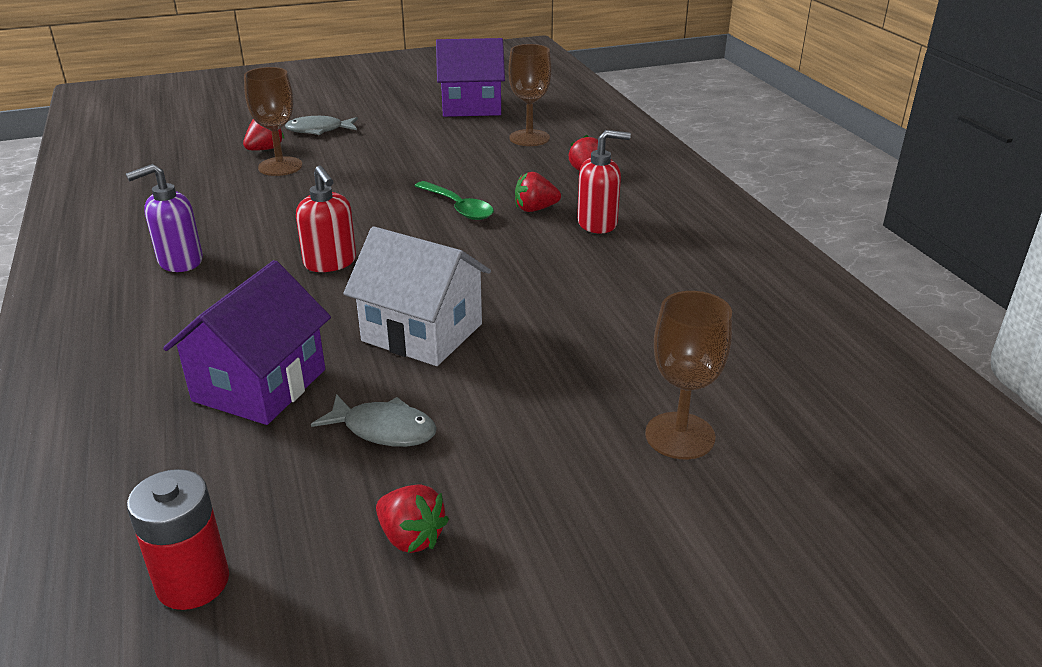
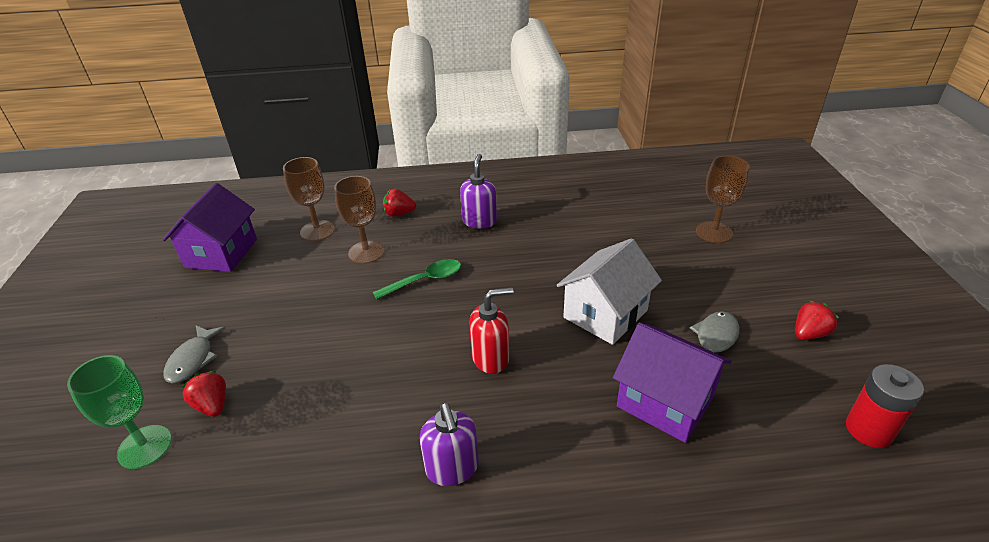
camera: 75 degrees left, 5 degrees up
brown goblet [244,67,303,176] -> brown goblet moved to [334,176,385,264]
red strawberry [515,172,561,212] -> none
red soap dispenser [577,130,631,233] -> purple soap dispenser [460,154,497,229]
none -> green goblet [67,355,172,469]

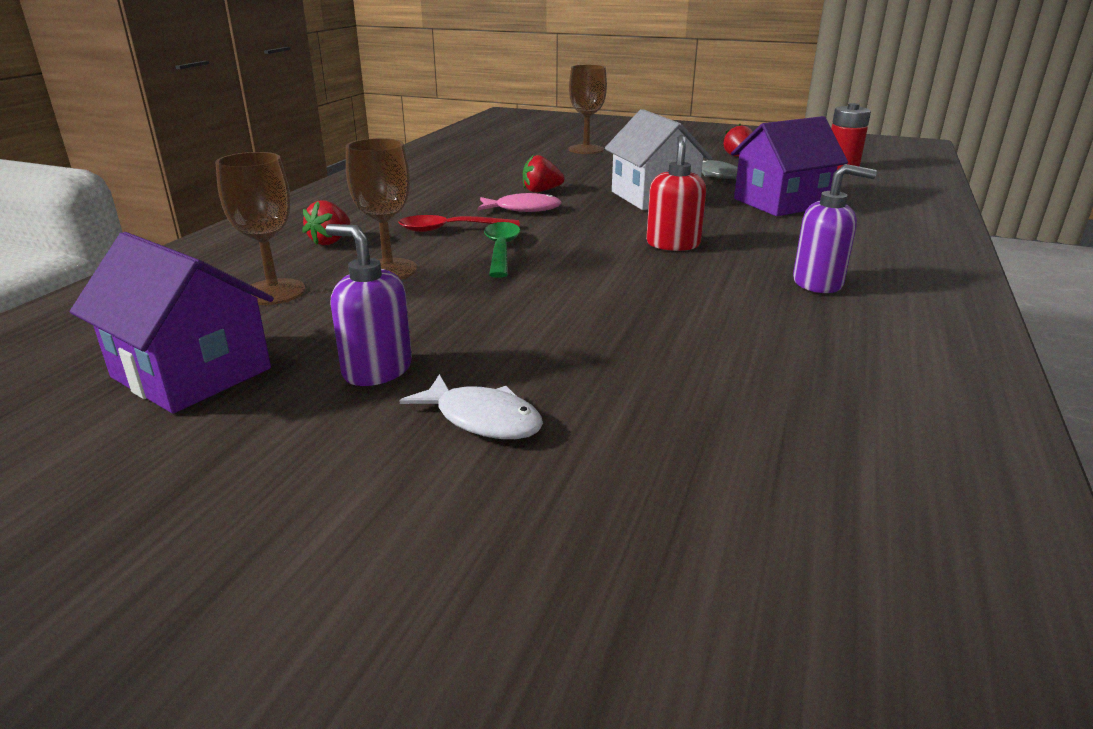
camera: 65 degrees left, 10 degrees down
green goblet [67,355,172,469] -> none
grey fish [163,325,226,384] -> white fish [399,374,543,439]
red strawberry [182,371,226,417] -> red strawberry moved to [523,155,565,193]
purple soap dispenser [460,154,497,229] -> purple soap dispenser moved to [325,224,412,386]
none -> red spoon [399,215,520,232]
none -> pink fish [477,193,562,212]

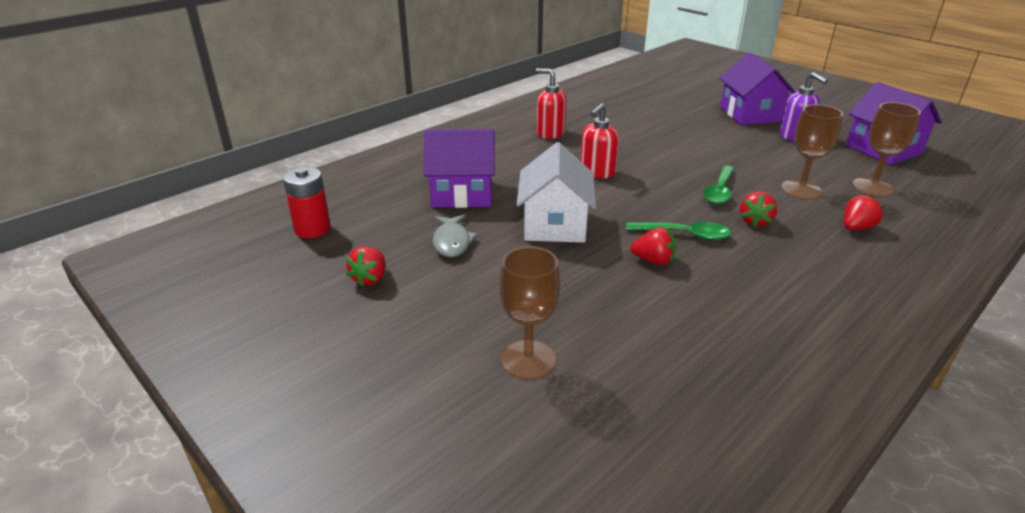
camera: 155 degrees left, 5 degrees up
red spoon [399,215,520,232] -> red strawberry [740,192,777,227]
white fish [399,374,543,439] -> purple house [719,53,795,125]
pink fish [477,193,562,212] -> green spoon [626,222,731,240]
purple soap dispenser [793,164,877,293] -> red soap dispenser [536,69,567,139]

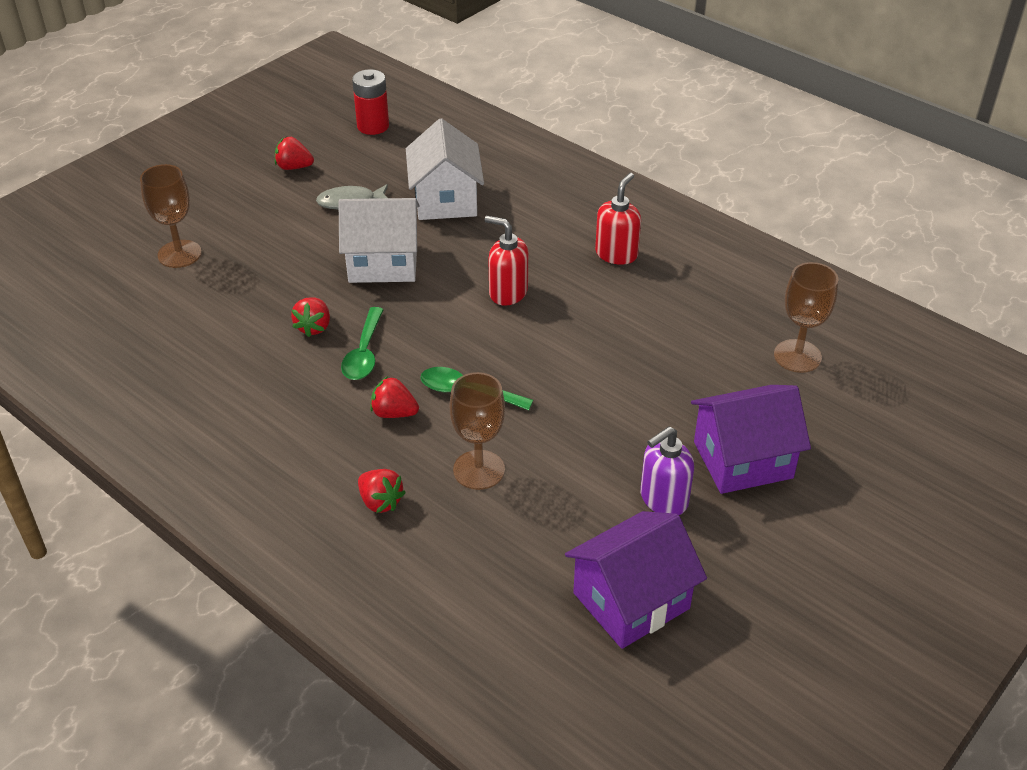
camera: 85 degrees right, 10 degrees up
purple house [424,129,495,208] -> white house [406,118,484,220]
brown goblet [853,102,921,197] -> brown goblet moved to [774,262,838,373]

